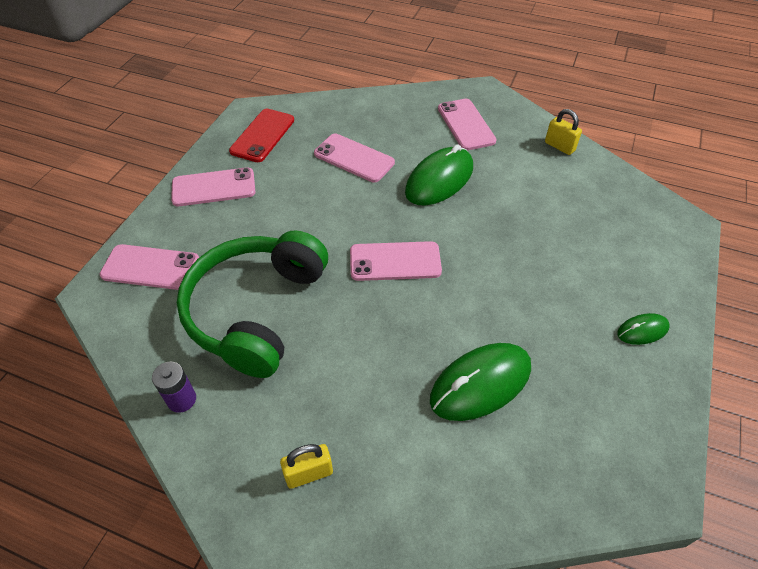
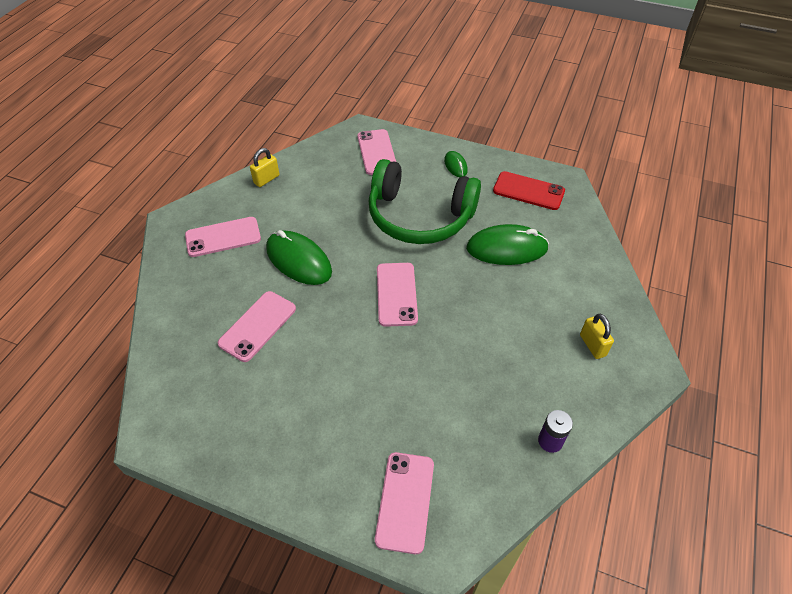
camera: 90 degrees left, 0 degrees up
pink phone [171,167,255,206] -> pink phone moved to [357,129,396,175]
green headphones [177,230,328,378] -> green headphones moved to [369,159,481,244]
red phone [229,109,294,162] -> red phone moved to [493,171,565,210]
green mouse [430,343,531,421] -> green mouse turned 60 degrees counterclockwise [466,224,549,265]

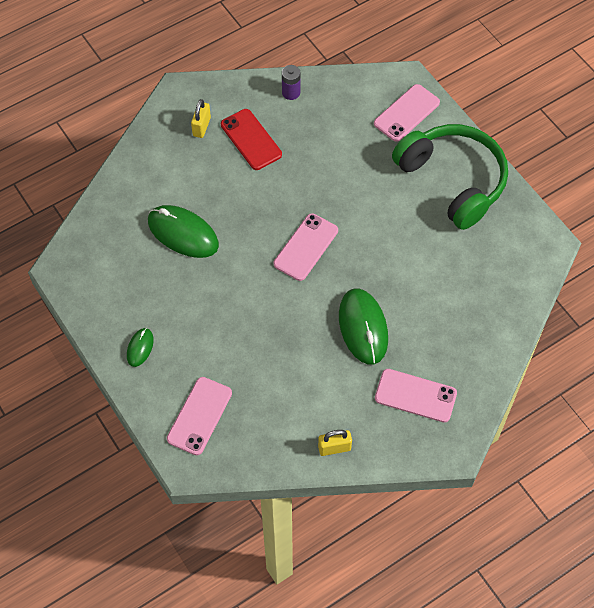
camera: 145 degrees left, 10 degrees up
pink phone [218,291,296,362] -> none
green headphones [369,159,481,244] -> green headphones moved to [392,124,508,230]
red phone [493,171,565,210] -> red phone moved to [221,109,282,170]

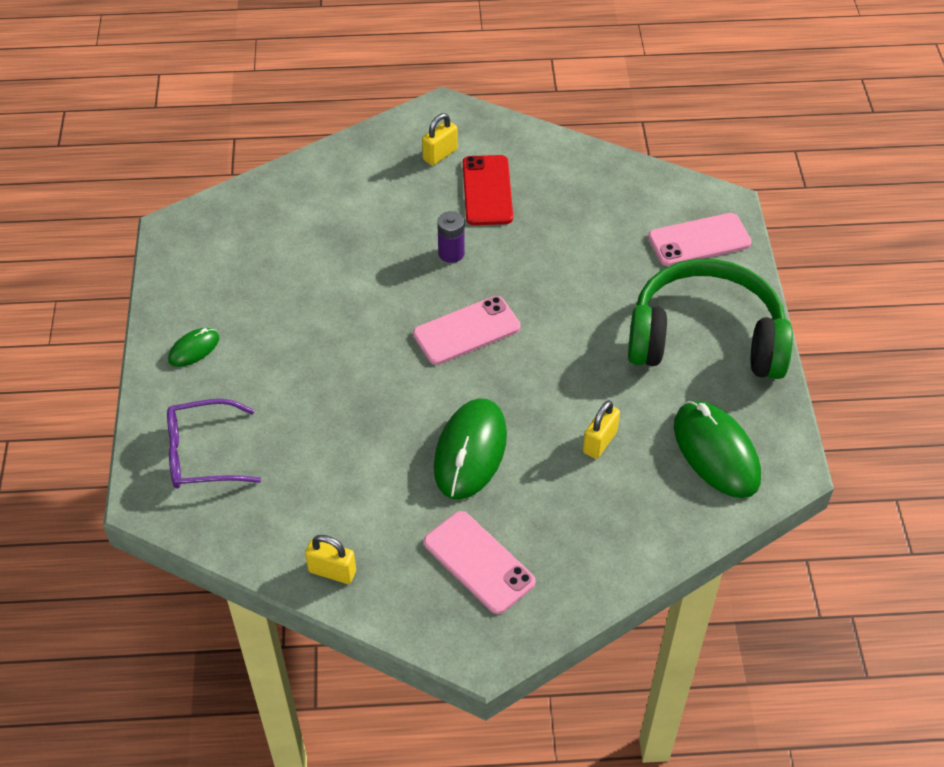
camera: 30 degrees right, 10 degrees down
green mouse [148,205,219,258] -> green mouse moved to [674,401,761,498]
pink phone [167,377,232,455] -> purple glasses [167,399,261,488]
purple battery [282,65,300,100] -> purple battery moved to [437,211,465,263]
green headphones [392,124,508,230] -> green headphones turned 75 degrees counterclockwise [628,259,793,379]
none -> yellow padlock [583,400,620,459]

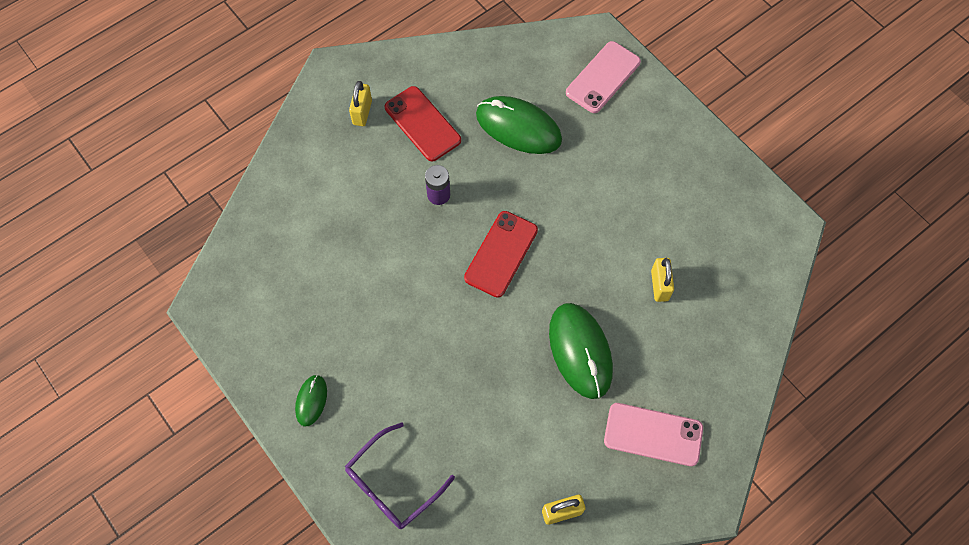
camera: 35 degrees left, 15 degrees up
pink phone [413,296,521,365] -> red phone [464,211,538,298]
green headphones [628,259,793,379] -> none
green mouse [674,401,761,498] -> green mouse moved to [476,96,562,154]

